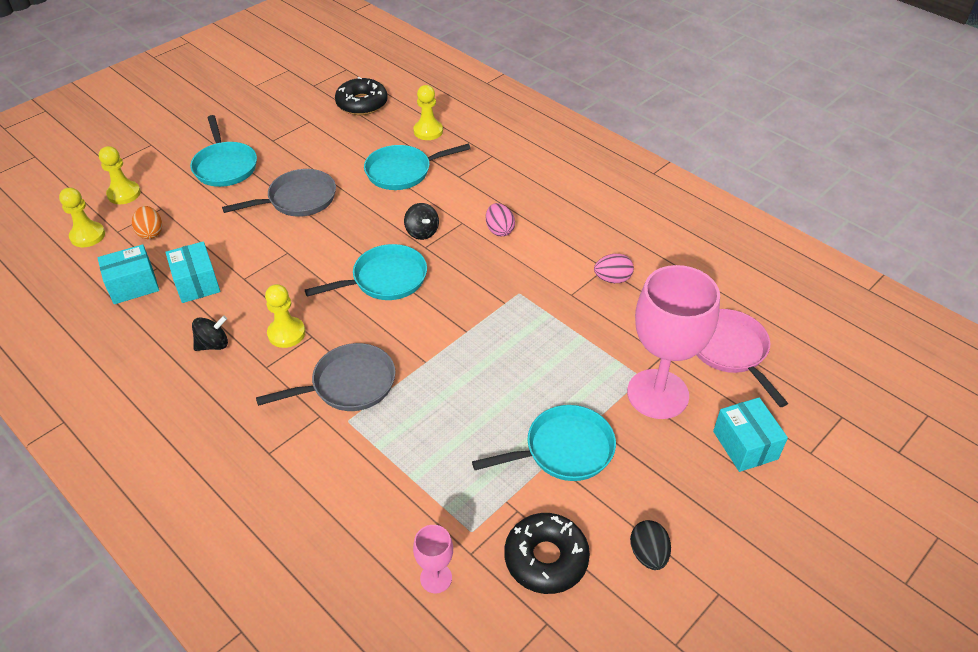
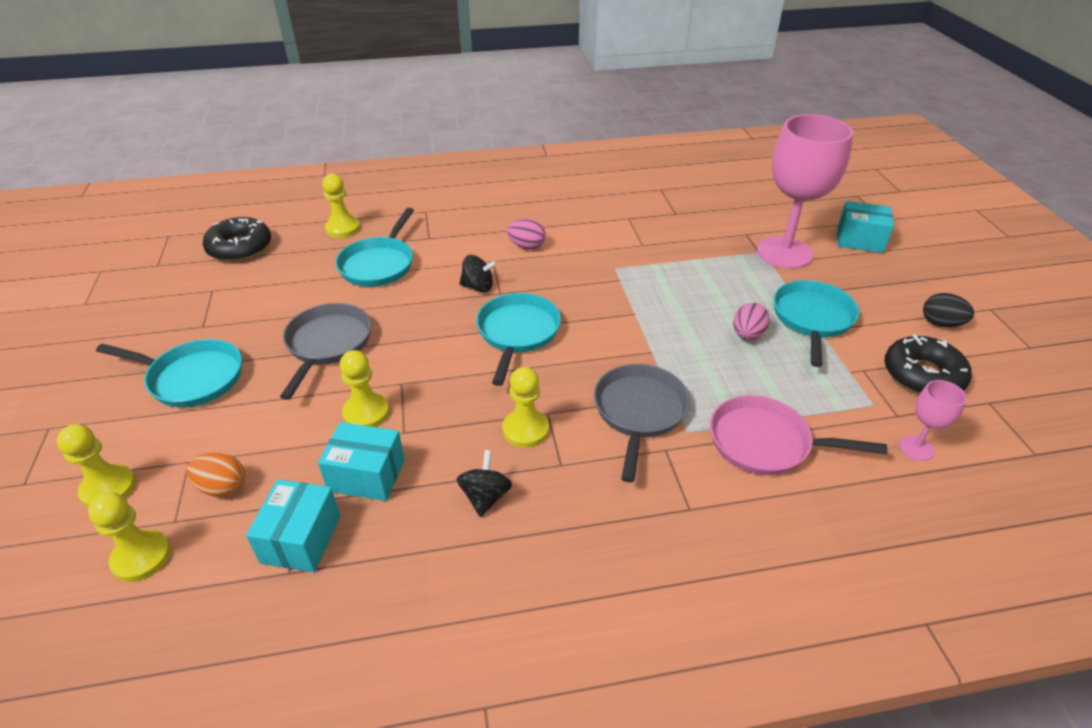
camera: 55 degrees left, 5 degrees down
pink egg [594,254,634,283] -> pink egg moved to [733,303,770,340]
pink pan [697,309,788,407] -> pink pan moved to [710,395,887,475]
none -> yellow pawn [340,350,389,427]

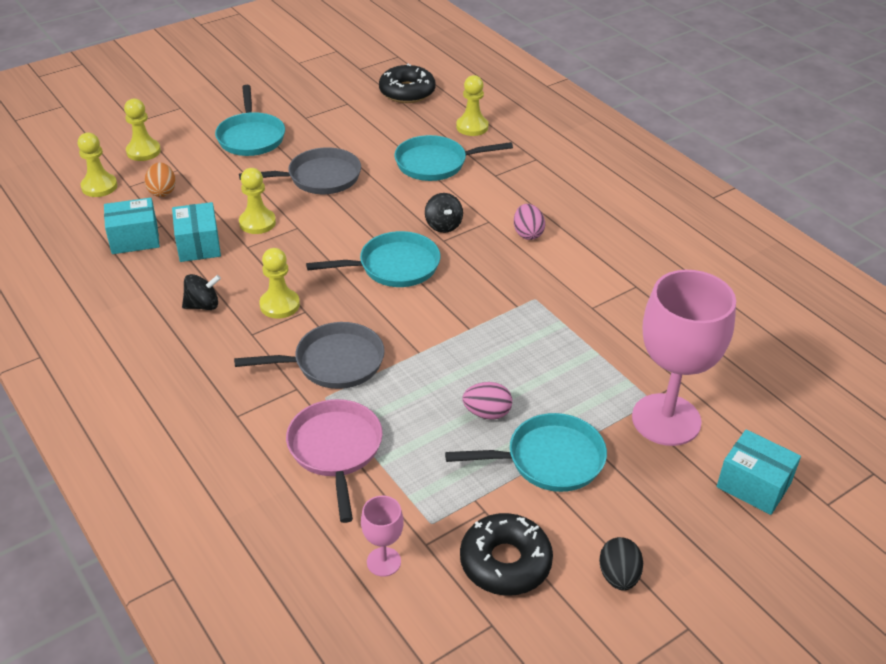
camera: 65 degrees right, 0 degrees up
turquoise box [837,201,894,253] -> turquoise box turned 45 degrees counterclockwise [716,429,801,515]

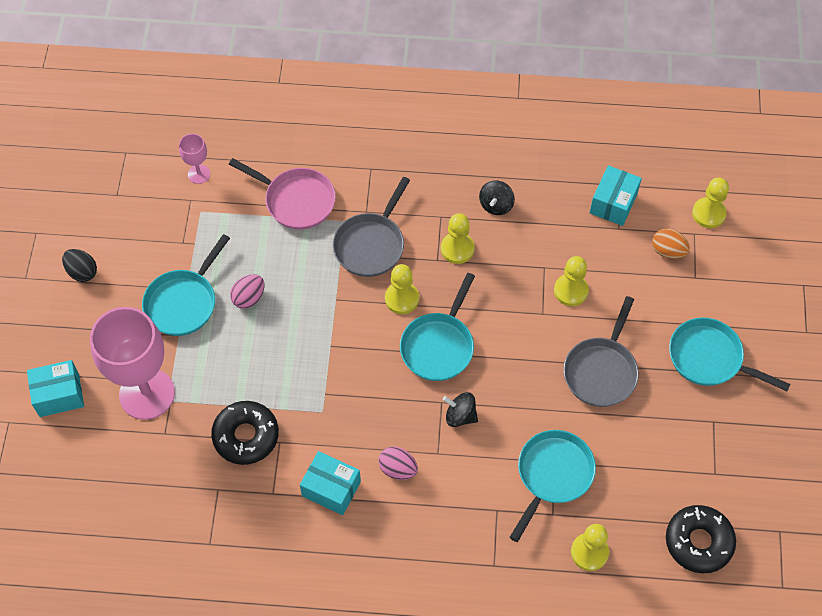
camera: 130 degrees right, 20 degrees up
yellow pawn [124,99,161,161] -> yellow pawn moved to [385,264,419,314]
turquoise box [172,202,221,262] -> turquoise box moved to [300,451,361,515]
black donut [460,513,553,596] -> black donut moved to [211,401,279,465]

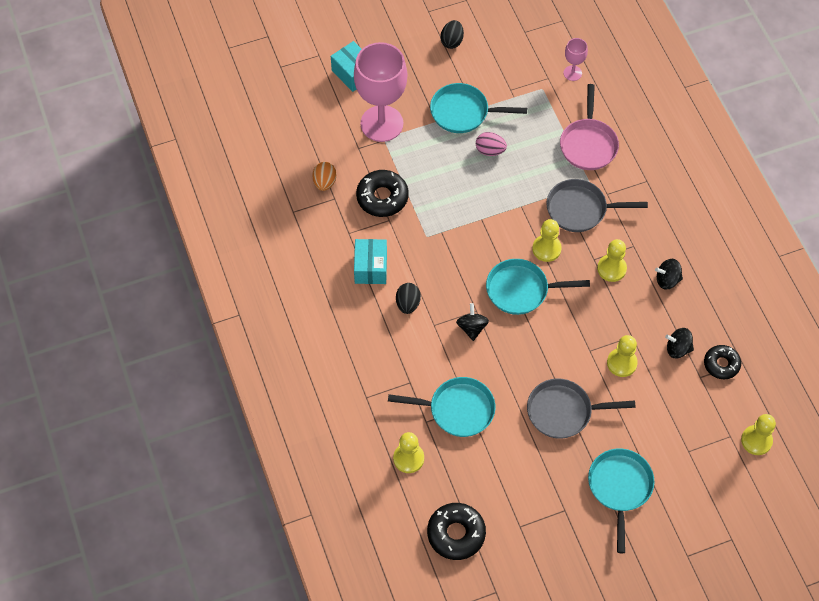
camera: 65 degrees right, 0 degrees up
pink egg [378,446,418,480] -> black egg [396,283,421,314]
turquoise box [590,165,642,226] -> black donut [704,345,741,379]
orange egg [652,229,690,259] -> orange egg moved to [312,162,336,191]
none -> black spinning top [665,328,694,358]

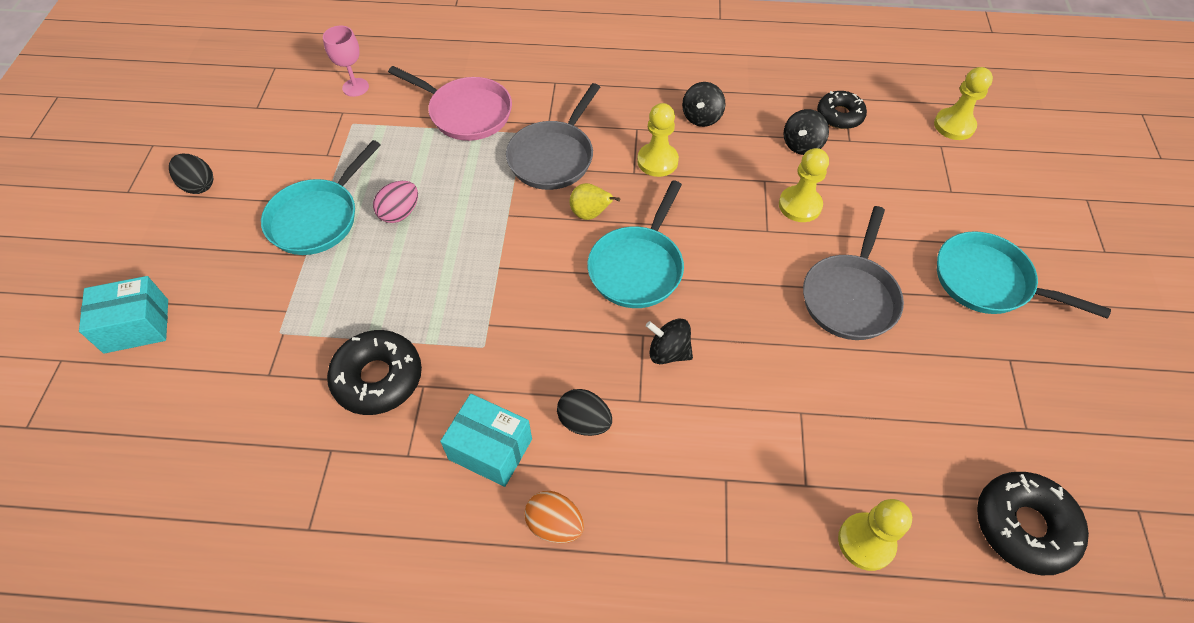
camera: 65 degrees left, 5 degrees down
orange egg [312,162,336,191] -> orange egg moved to [524,491,584,543]
pink goblet [354,42,407,142] -> none
turquoise pan [388,377,495,437] -> none
yellow pawn [532,219,562,262] -> yellow pear [570,183,620,220]

